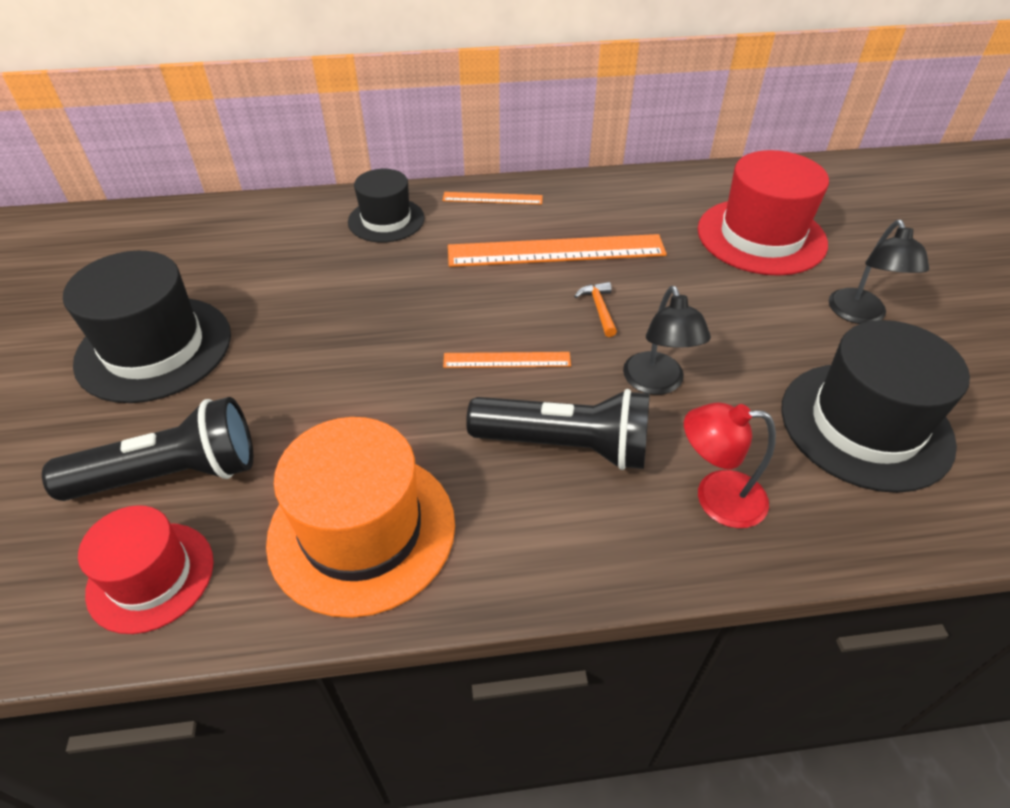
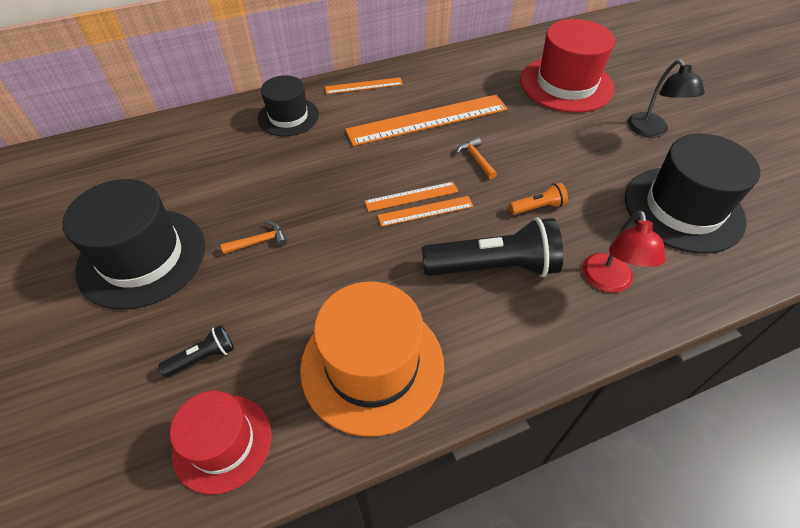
camera: 15 degrees left, 5 degrees up
black flashlight [42,397,253,501] -> black flashlight [158,325,234,377], size x0.46
black lamp [623,286,711,395] -> orange flashlight [509,183,568,215]
red lamp [684,402,776,528] -> red lamp turned 75 degrees counterclockwise [583,210,666,293]
none -> orange hammer [221,221,287,254]
none -> orange ruler [364,182,458,212]

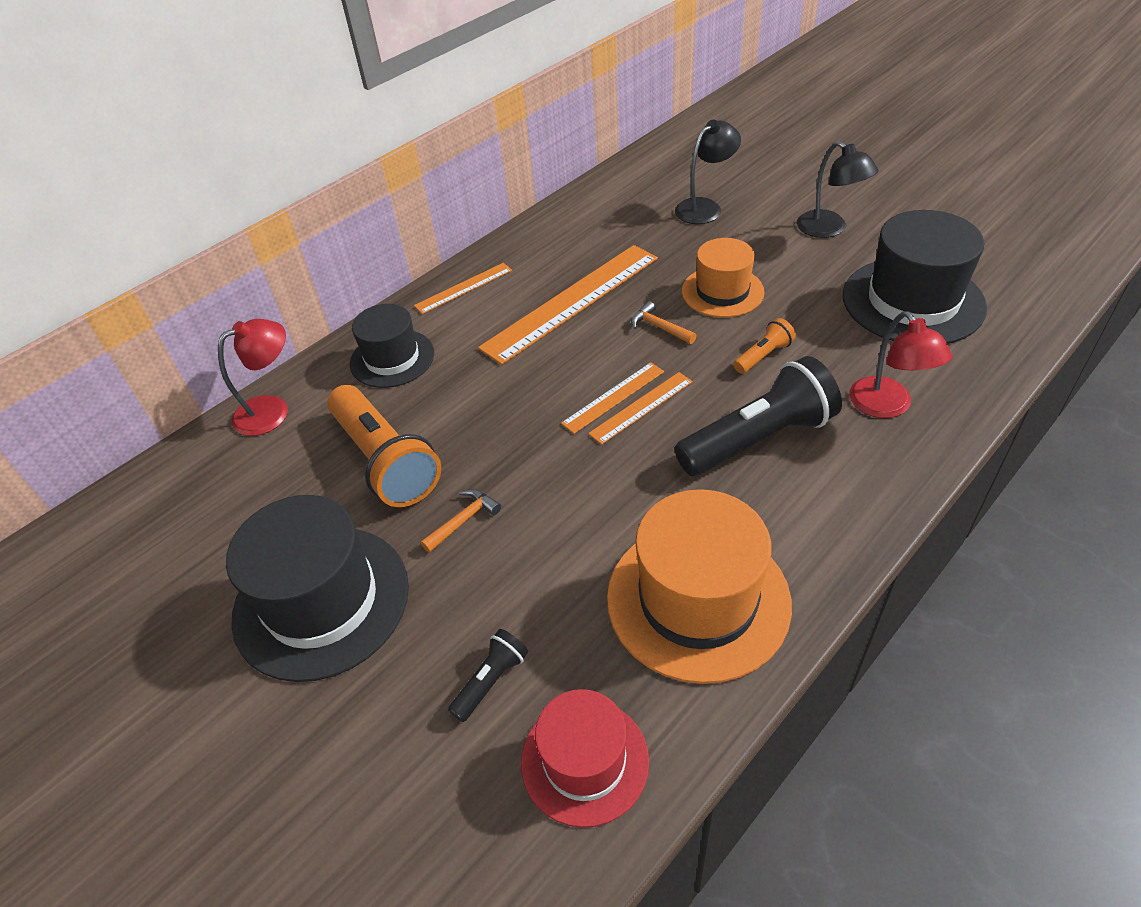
camera: 20 degrees left, 5 degrees down
red hat [520,19,615,113] -> black lamp [675,120,741,224]
none -> red lamp [218,319,288,436]
none -> orange flashlight [327,385,441,507]
none -> orange hat [682,238,765,318]

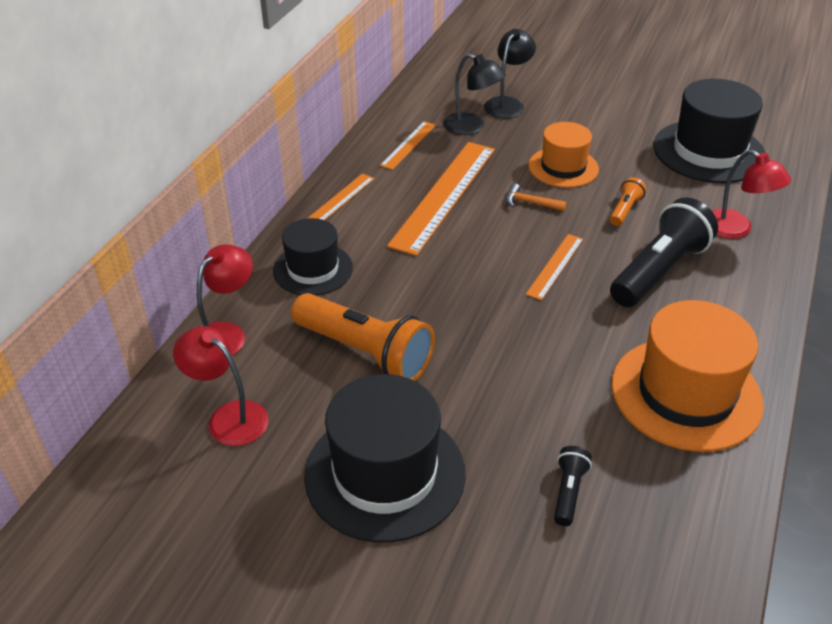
camera: 25 degrees left, 5 degrees down
orange hammer [421,489,501,553] -> none
red hat [521,689,649,828] -> none
orange ruler [561,362,664,434] -> orange ruler moved to [380,121,436,170]
black lamp [797,141,879,238] -> black lamp moved to [443,53,506,135]
none -> red lamp [173,326,269,446]

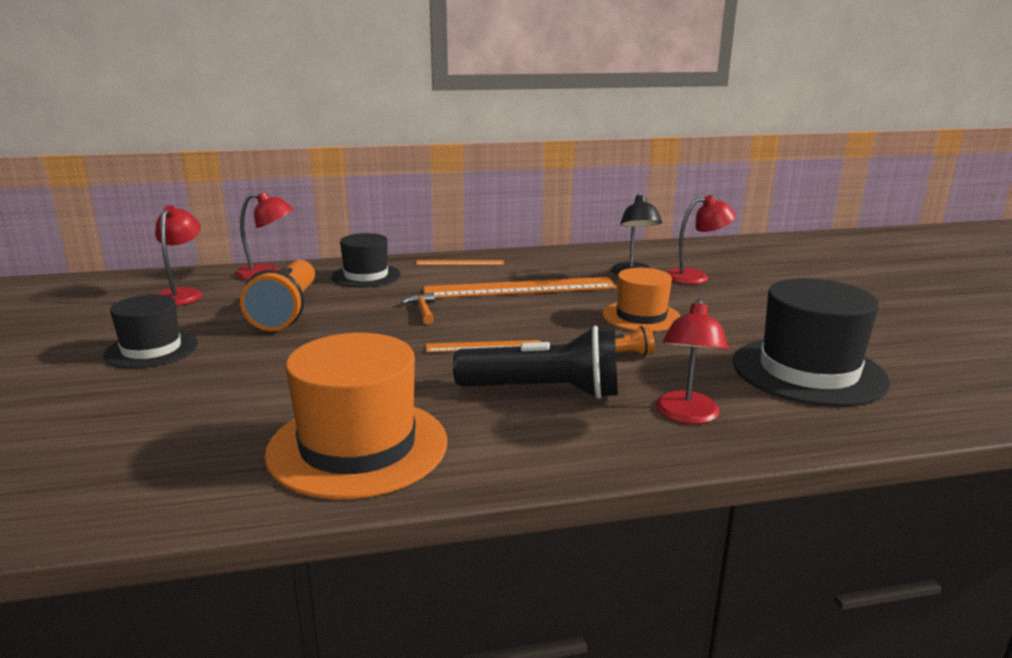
camera: 55 degrees right, 20 degrees down
black hat [304,374,466,543] -> black hat [103,294,198,368], size x0.62
orange ruler [380,121,436,170] -> none
black lamp [484,29,536,118] -> red lamp [666,195,736,284]
orange hammer [506,183,567,211] -> orange hammer moved to [401,292,435,325]
black flashlight [554,446,592,526] -> none

